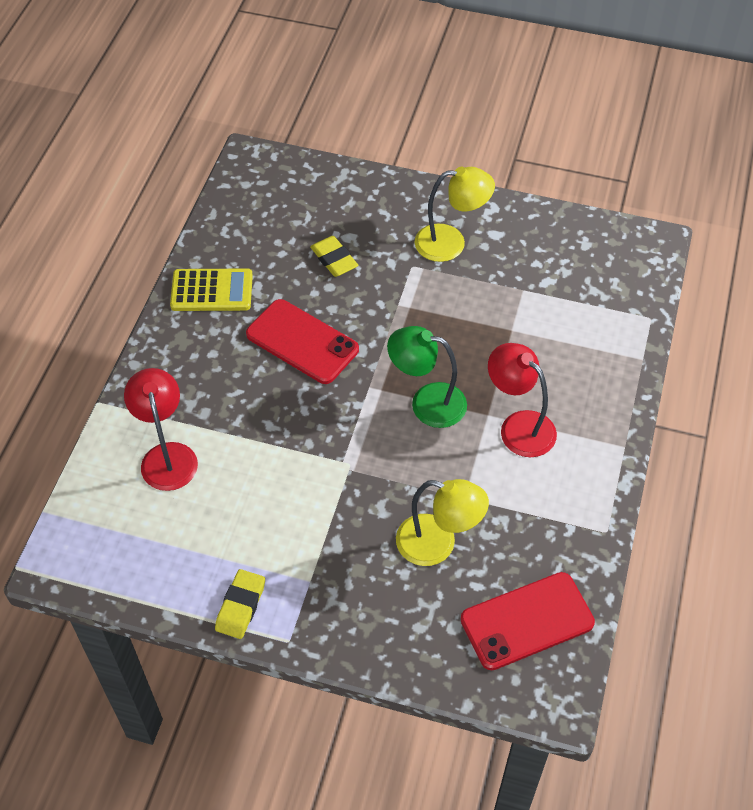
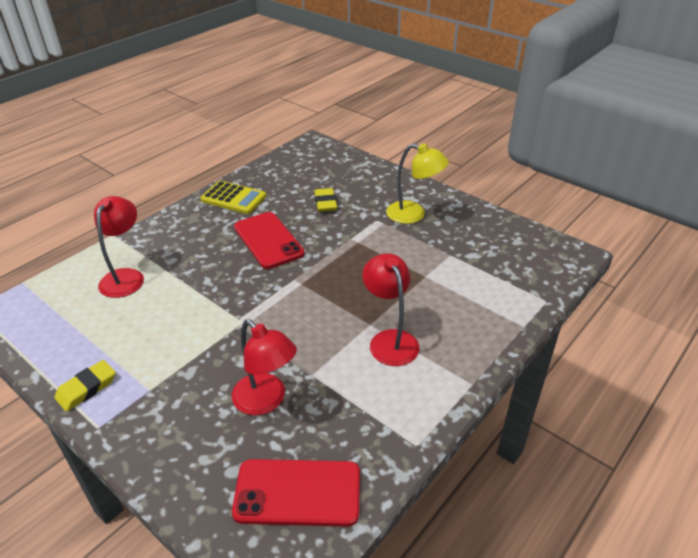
camera: 25 degrees right, 15 degrees down
green lamp [387,326,467,428] -> none
yellow lamp [396,479,489,566] -> red lamp [232,319,297,415]

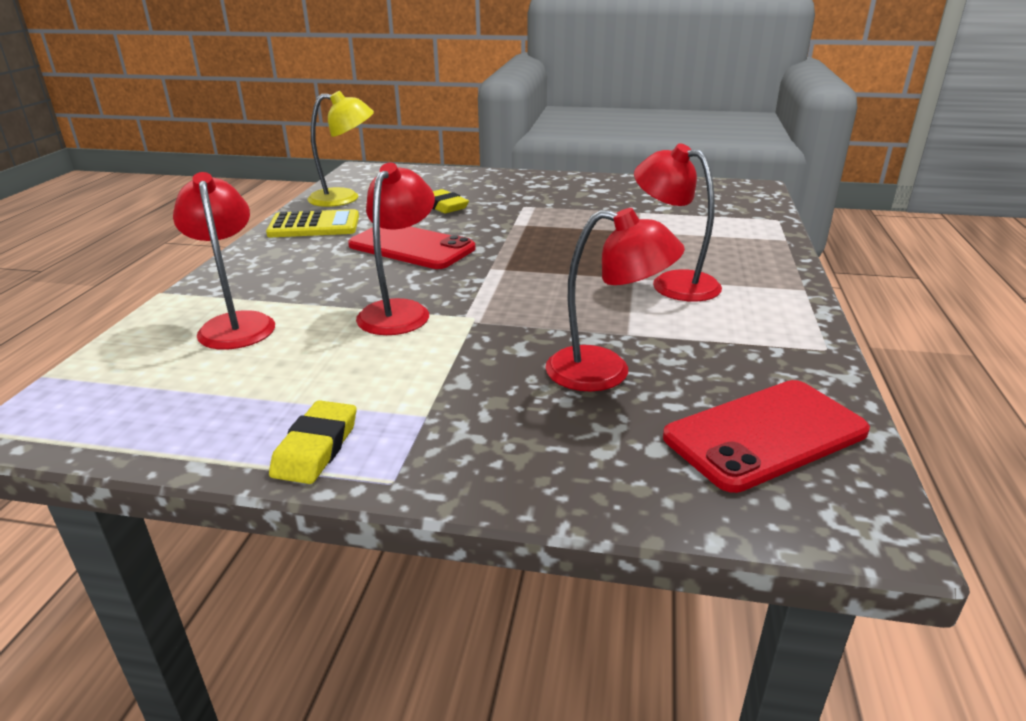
camera: 30 degrees left, 10 degrees down
yellow lamp [386,144,449,224] -> yellow lamp moved to [308,91,374,207]
none -> red lamp [356,163,435,335]

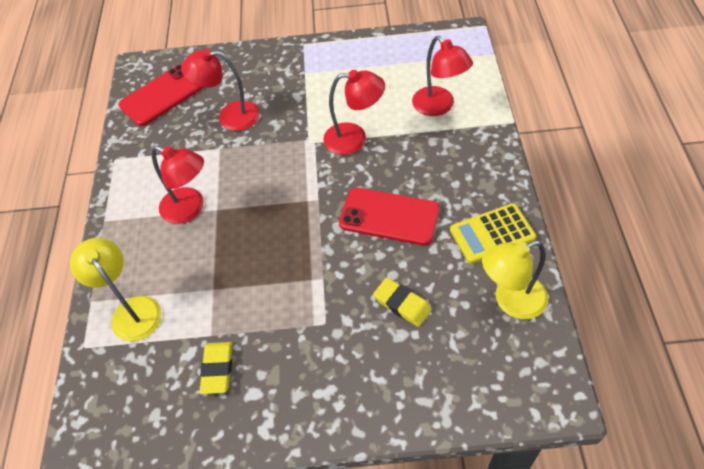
camera: 170 degrees right, 25 degrees up
yellow eraser [269,400,357,484] -> yellow eraser moved to [200,342,232,394]
red lamp [356,163,435,335] -> red lamp turned 90 degrees counterclockwise [323,70,385,155]
none -> yellow lamp [70,238,162,341]

